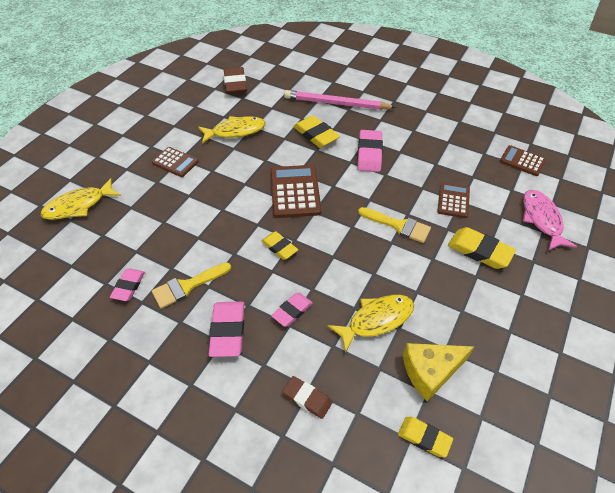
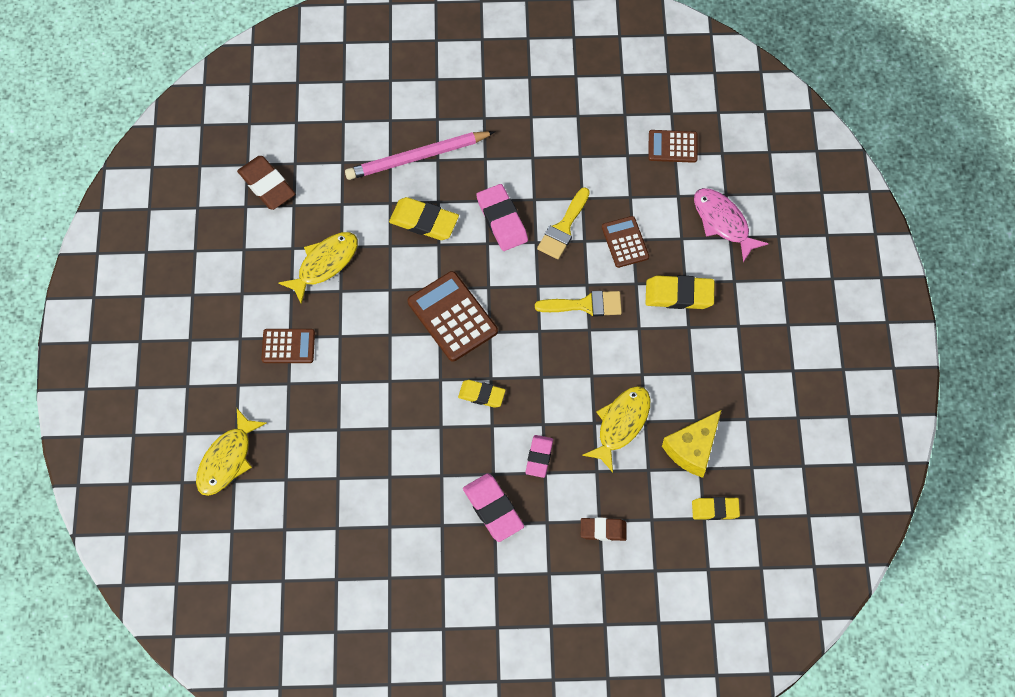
camera: 30 degrees left, 15 degrees up
pink eraser [110,269,145,301] -> none
yellow brush [152,262,231,309] -> yellow brush moved to [537,187,590,259]

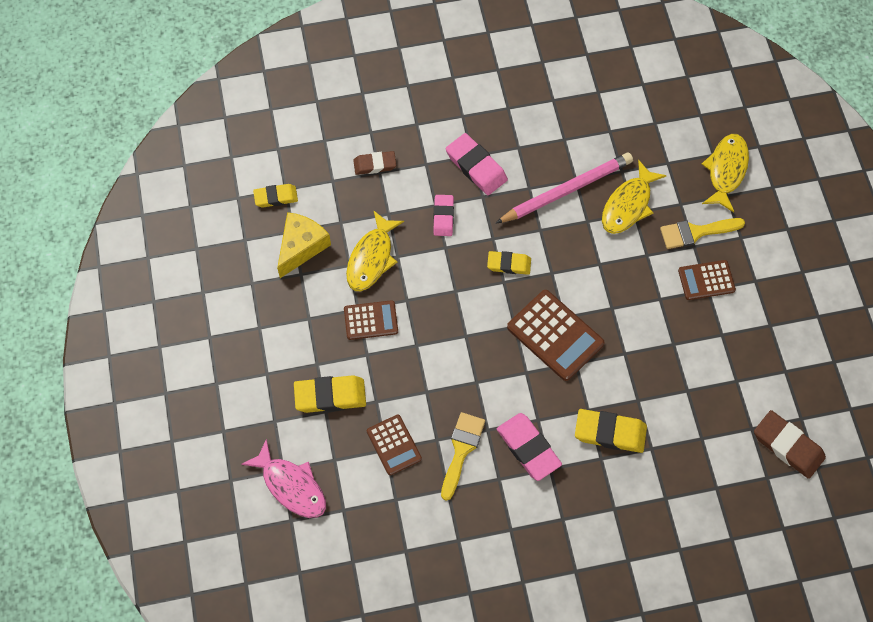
camera: 170 degrees right, 0 degrees up
yellow fish [278,232,358,304] -> yellow fish moved to [602,160,667,234]
pink pencil [345,131,495,180] -> pink pencil moved to [495,153,633,224]
yellow brush [535,291,622,317] -> yellow brush moved to [660,218,745,249]
brown calculator [648,130,698,163] -> brown calculator moved to [344,300,398,340]

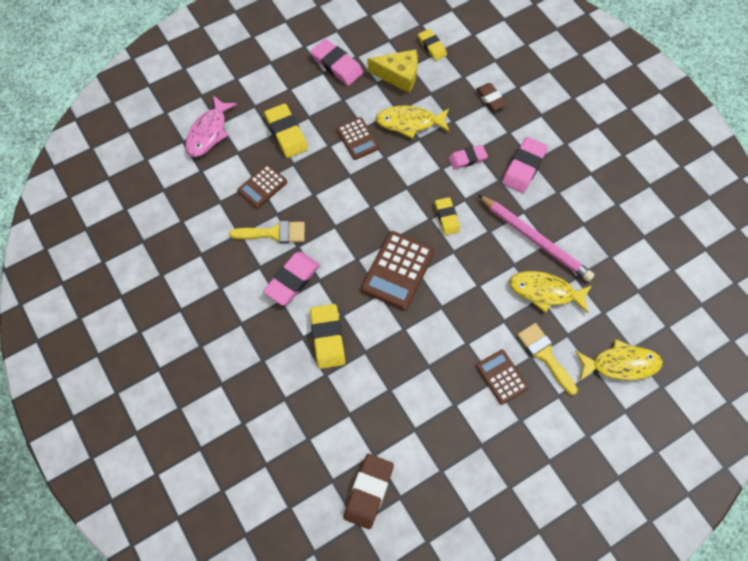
camera: 70 degrees right, 0 degrees up
none -> pink eraser [310,39,363,86]

